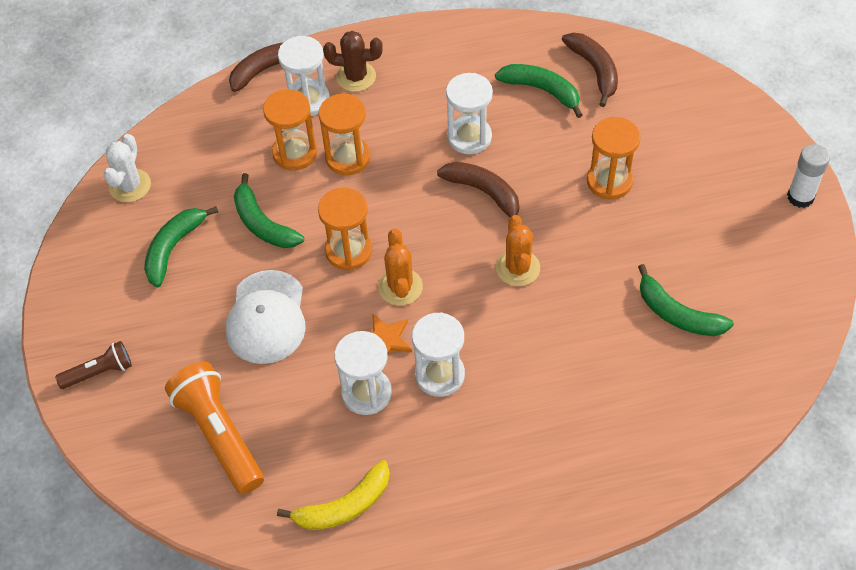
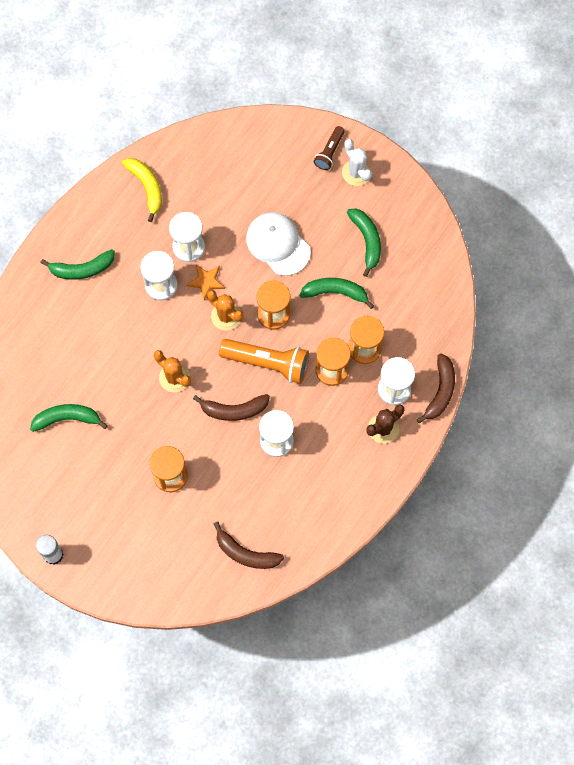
camera: 135 degrees right, 15 degrees up
white cactus [104,134,151,202] -> white cactus moved to [342,139,372,186]
orange flashlight [165,361,264,494] -> orange flashlight moved to [219,339,309,384]
yellow banana [277,460,390,530] -> yellow banana turned 135 degrees clockwise [122,158,162,222]
green banana [495,64,583,118] -> green banana moved to [40,249,115,280]

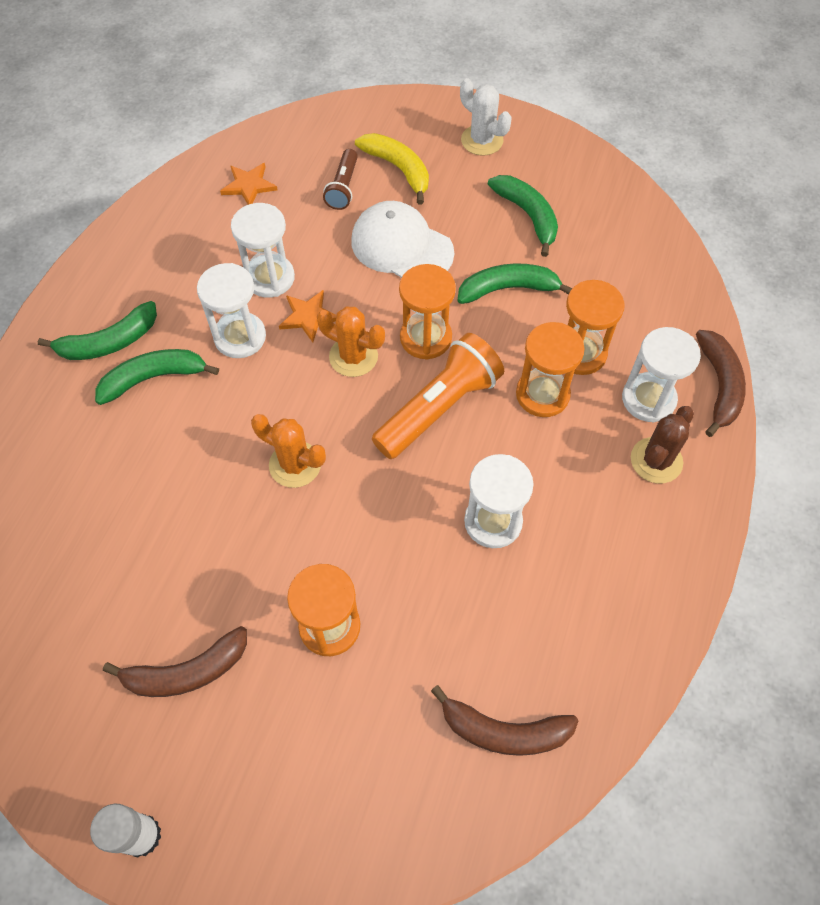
camera: 15 degrees left, 10 degrees down
green banana [30,404,108,432] -> green banana moved to [95,349,219,405]
yellow banana [122,158,162,222] -> yellow banana moved to [355,133,429,204]
brown banana [193,394,270,421] -> brown banana moved to [103,626,247,697]
orange flashlight [219,339,309,384] -> orange flashlight turned 45 degrees counterclockwise [372,333,504,459]
brown flashlight [314,126,345,170] -> brown flashlight moved to [323,149,358,210]
none -> orange star [220,163,277,205]

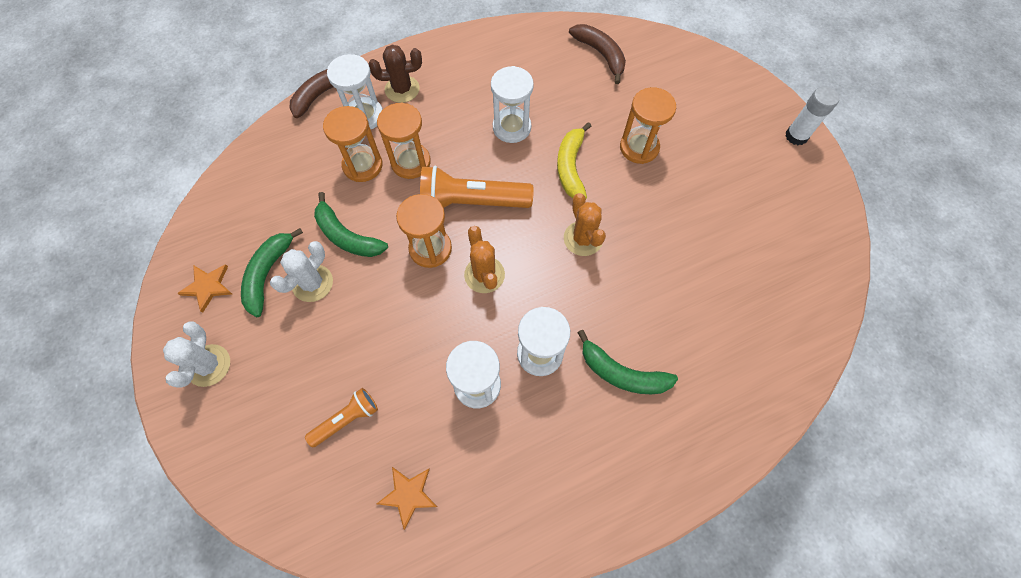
camera: 135 degrees left, 5 degrees up
green banana [38,301,157,360] -> none
brown banana [103,626,247,697] -> none
orange star [279,290,336,342] -> orange star moved to [177,264,232,313]
brown flashlight [323,149,358,210] -> orange flashlight [305,388,378,448]
white cap [351,201,454,278] -> none
yellow banana [355,133,429,204] -> yellow banana moved to [557,122,591,199]
none -> white cactus [270,241,333,302]

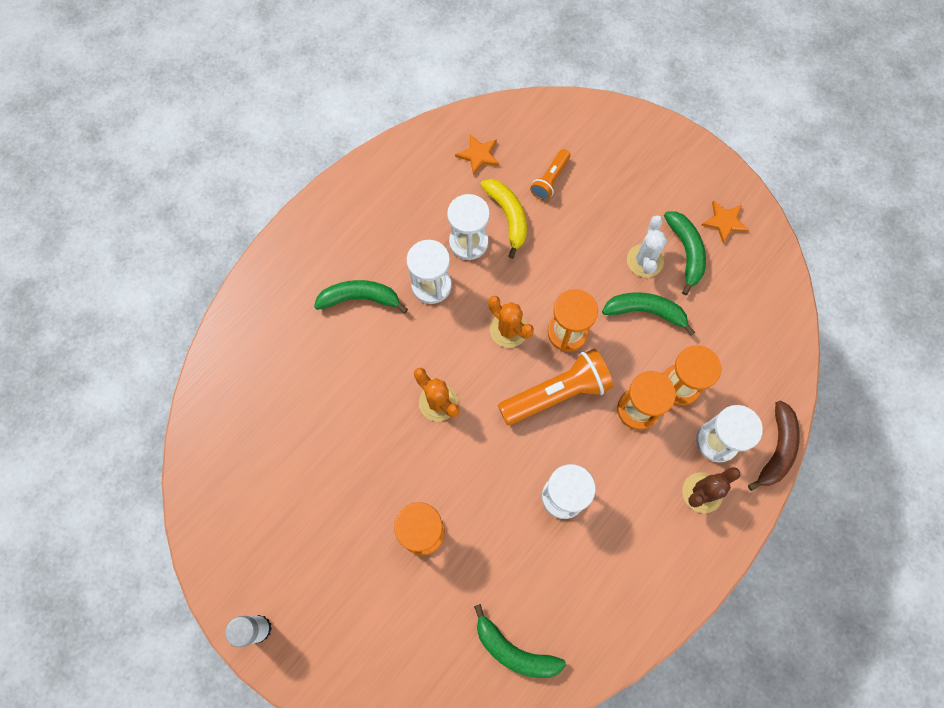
camera: 155 degrees right, 5 degrees up
white cactus [163,321,230,388] -> none
yellow banana [557,122,591,199] -> yellow banana moved to [480,179,527,259]
brown banana [569,24,626,84] -> green banana [474,604,566,678]

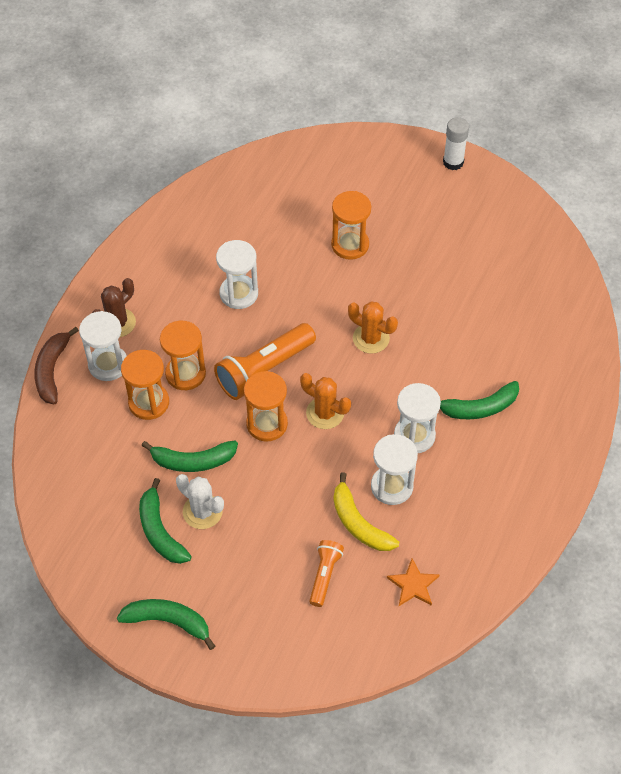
camera: 165 degrees right, 15 degrees down
green banana [474,604,566,678] -> green banana moved to [117,599,215,650]
white cactus [627,215,667,277] -> white cactus turned 45 degrees counterclockwise [176,474,224,529]
orange star [701,201,749,244] -> none

